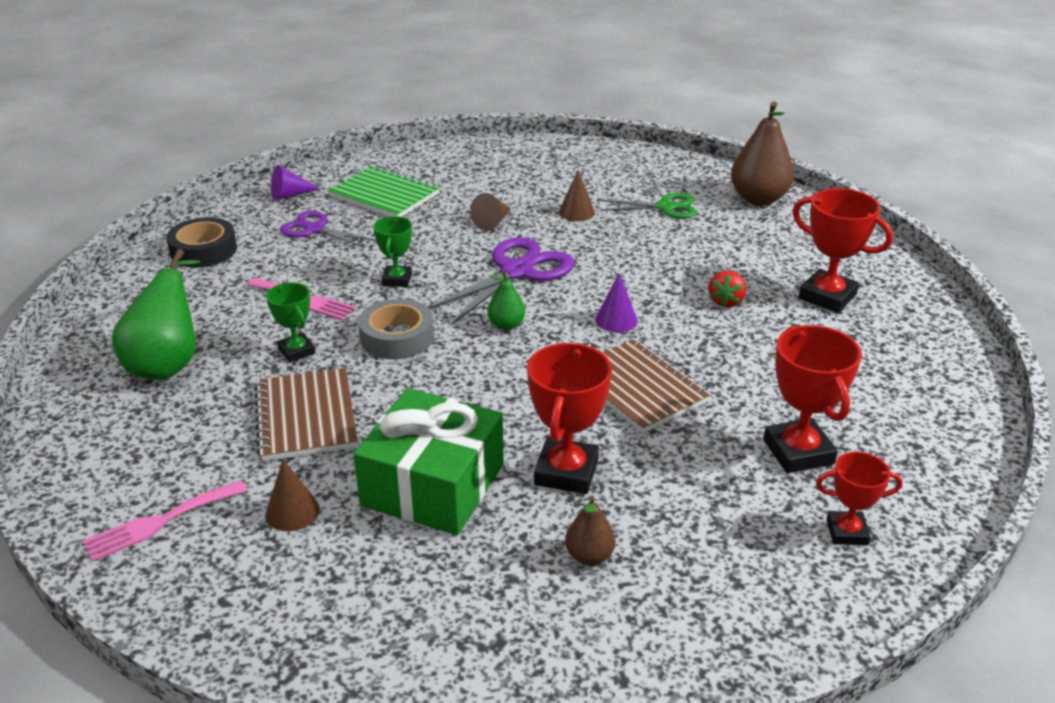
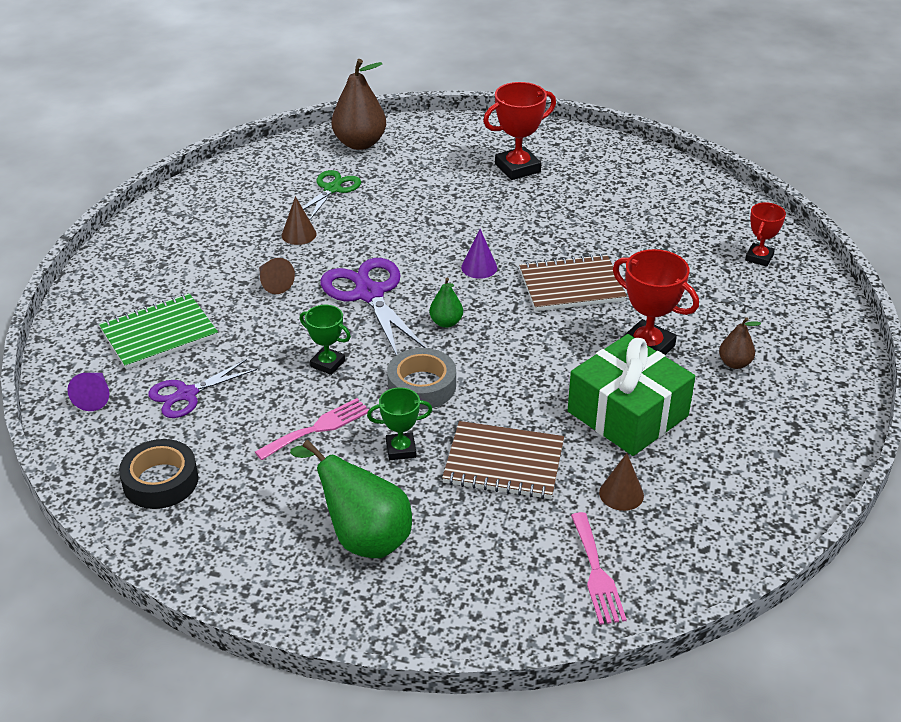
camera: 65 degrees left, 5 degrees up
red strawberry [709,271,746,308] -> none
red trophy [763,325,862,473] -> none

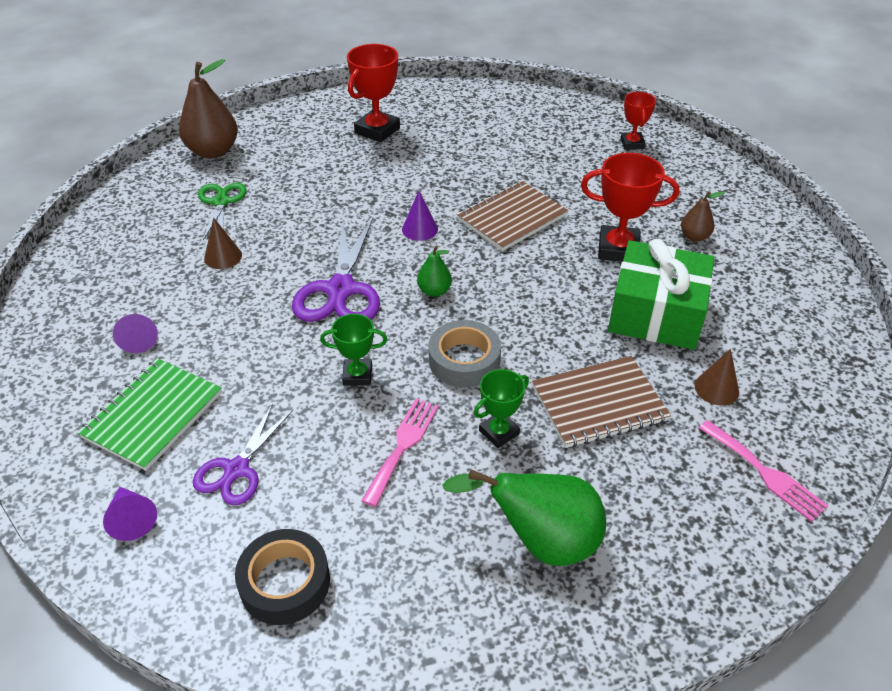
camera: 30 degrees left, 5 degrees up
brown cone [259,258,295,294] -> none
purple scissors [321,258,426,355] -> purple scissors turned 120 degrees counterclockwise [292,218,380,322]
none -> purple cone [113,314,158,353]

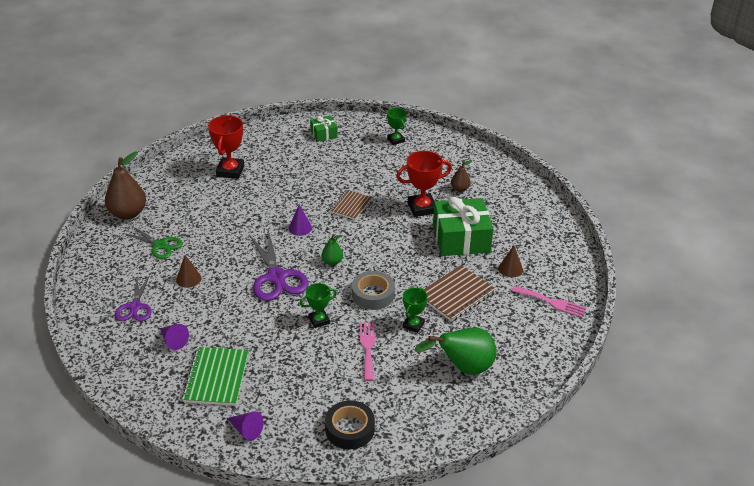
camera: 25 degrees left, 5 degrees down
purple scissors [193,404,293,505] -> purple scissors moved to [115,275,152,321]
green scissors [198,183,247,240] -> green scissors turned 150 degrees clockwise [123,226,183,259]
brown notebook [457,180,568,251] -> brown notebook [330,190,372,220], size x0.65
red trophy [620,92,656,150] -> green trophy [387,108,407,145]
none -> green gift [310,116,338,142]

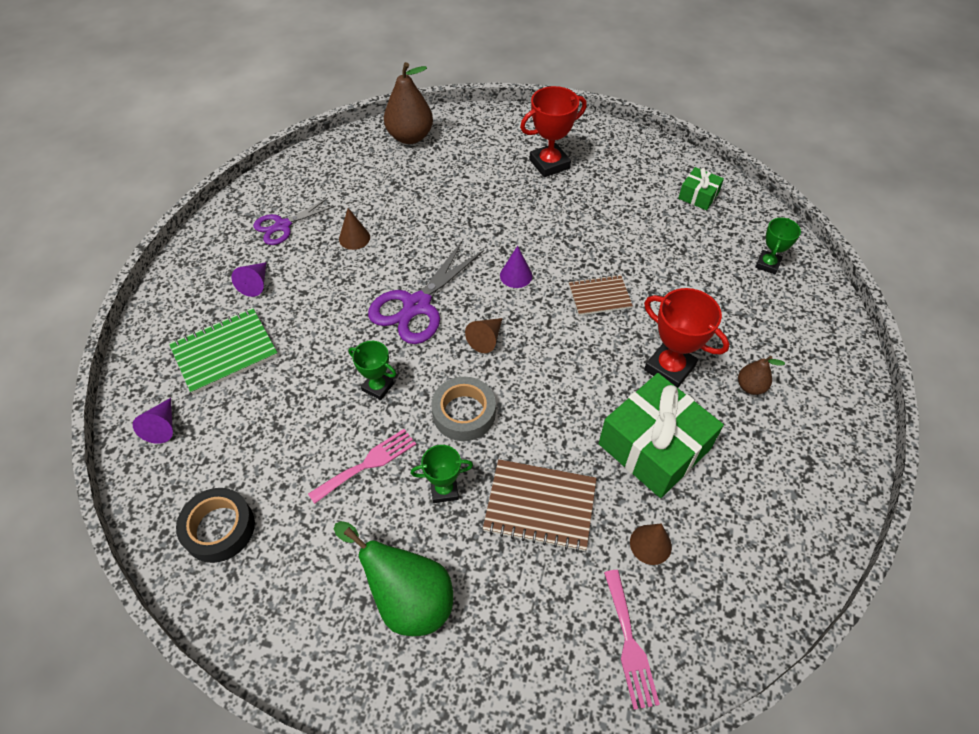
camera: 55 degrees right, 15 degrees up
green scissors [123,226,183,259] -> none
green pear [322,234,343,265] -> brown cone [465,318,502,353]

